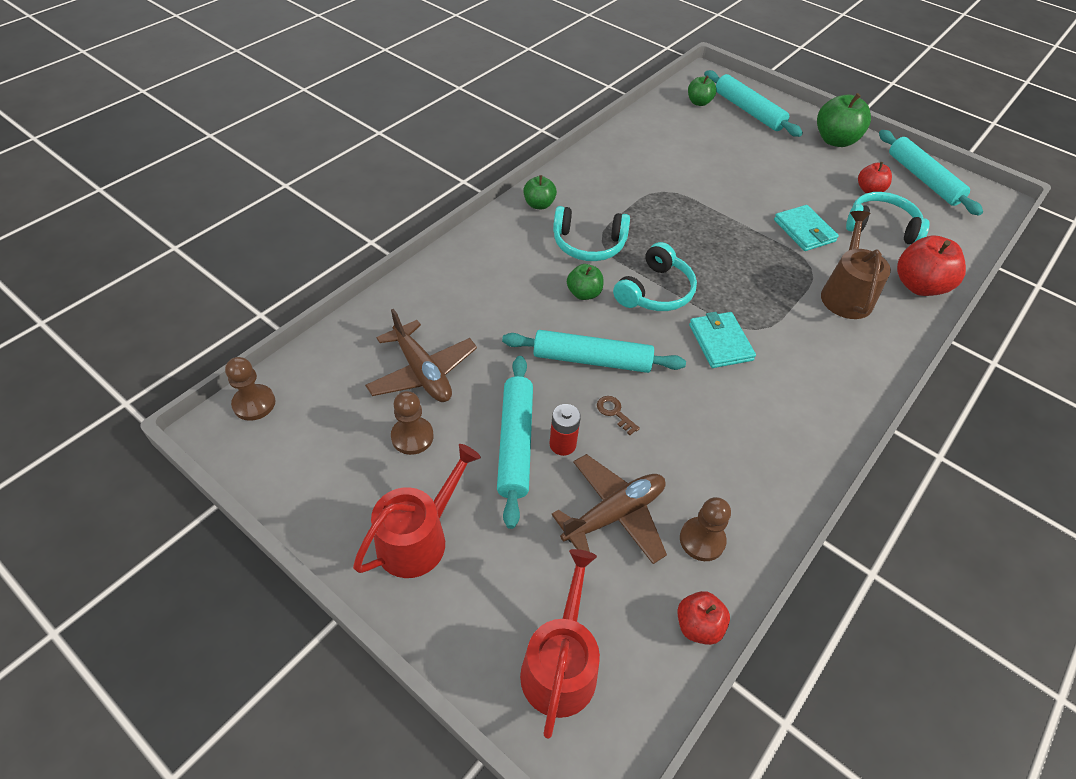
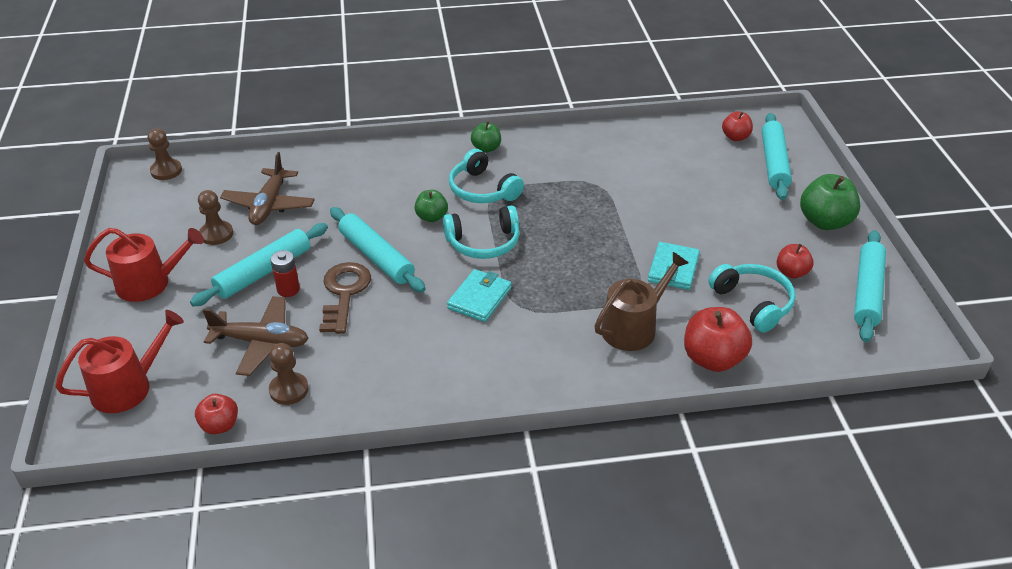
camera: 45 degrees right, 10 degrees down
brown key [597,396,640,435] -> brown key [319,262,371,334], size x2.24
green apple [688,76,717,106] -> red apple [722,111,753,141]

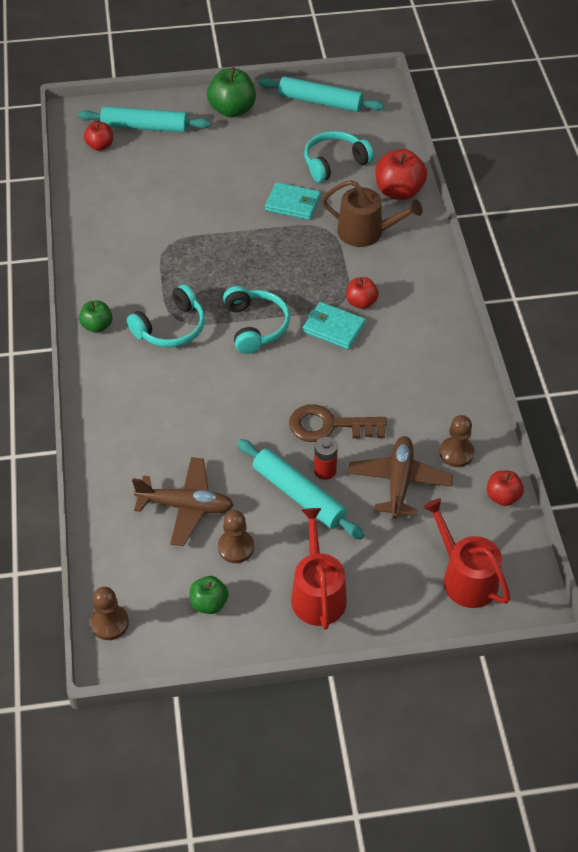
camera: 90 degrees left, 10 degrees up
turquoise rolling pin [330,207,426,292] -> none
green apple [414,190,448,222] -> green apple moved to [190,576,228,614]
brown watering can [595,252,688,351] -> brown watering can turned 150 degrees clockwise [322,180,423,247]
red apple [777,244,814,278] -> red apple moved to [346,277,379,309]

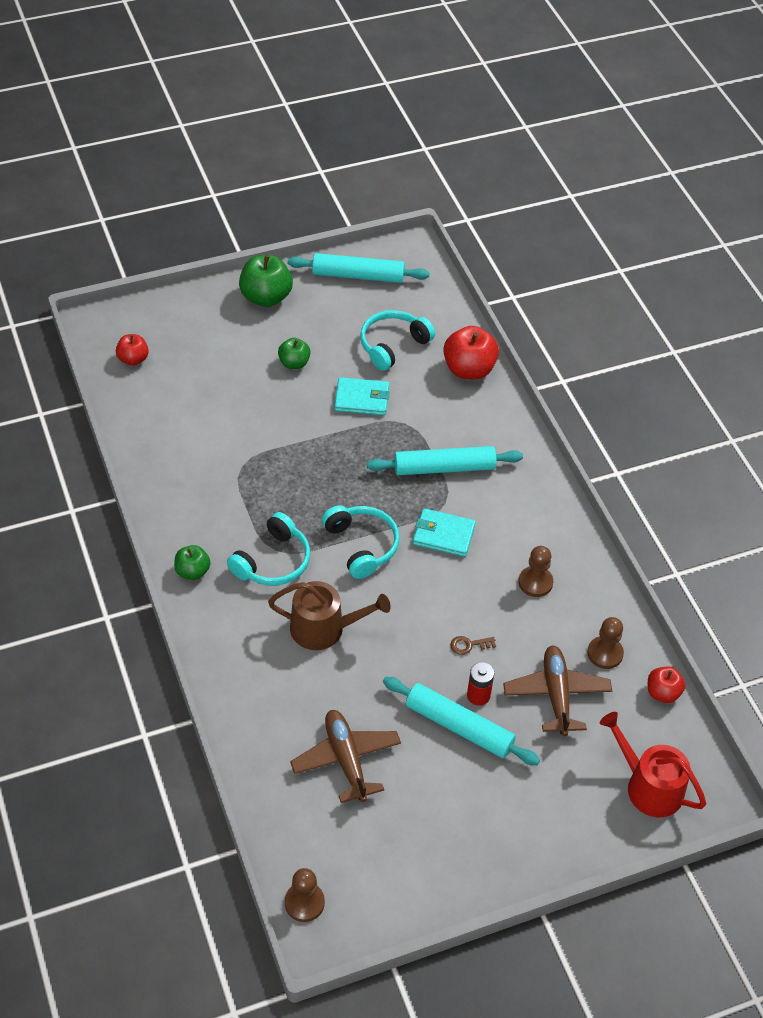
camera: 15 degrees left, 0 degrees up
turquoise rolling pin [78,106,210,132] -> turquoise rolling pin moved to [367,446,523,475]
brown plane [132,457,234,546] -> brown plane turned 105 degrees counterclockwise [290,710,401,803]
green apple [190,576,228,614] -> green apple moved to [278,338,311,369]
brown pawn [218,510,254,563] -> brown pawn moved to [518,546,553,597]
brown key [289,404,387,442] -> brown key [450,636,496,655], size x0.45
red watering can [291,508,347,630] -> none
brown watering can [322,180,423,247] -> brown watering can moved to [268,581,391,650]
red apple [346,277,379,309] -> none

